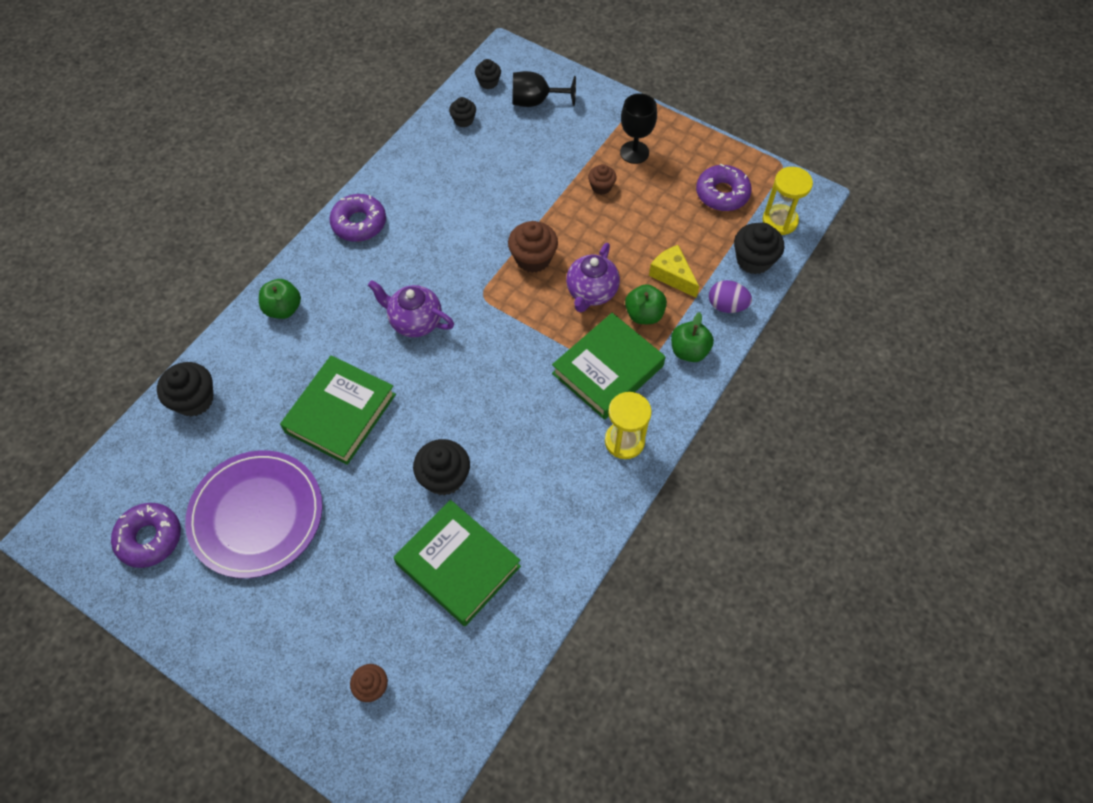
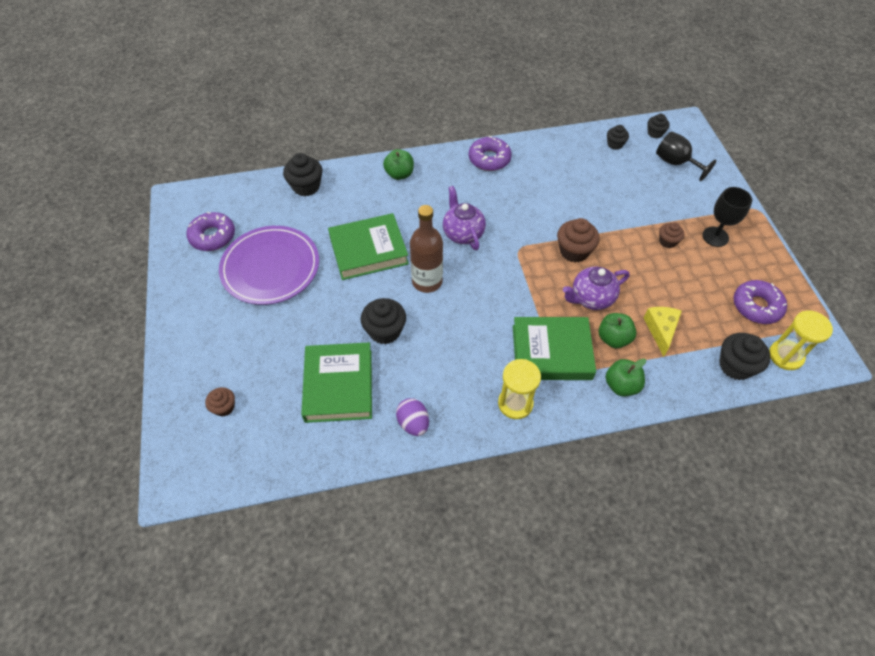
camera: 45 degrees right, 5 degrees down
purple egg [709,280,752,313] -> purple egg moved to [396,398,429,436]
none -> brown bottle [410,205,443,293]

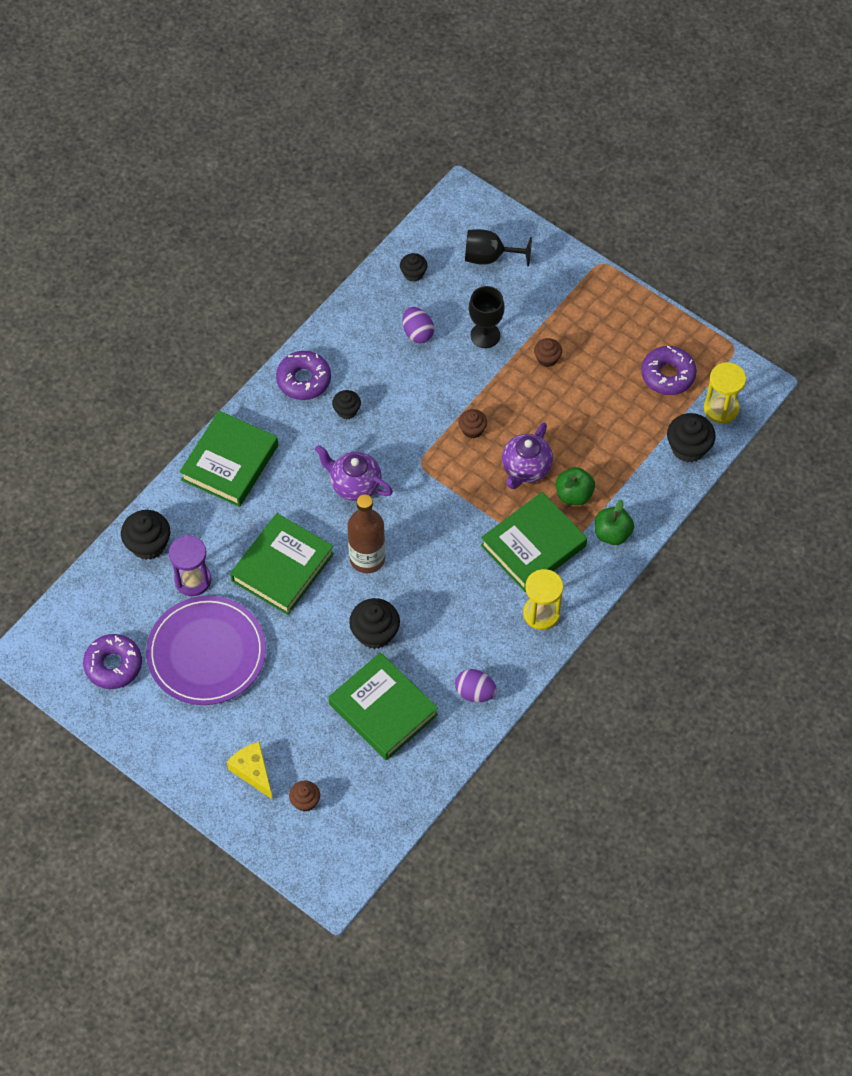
camera: 40 degrees left, 5 degrees up
green apple [383,149,414,180] -> green book [180,411,278,507]
brown cupcake [557,218,600,262] -> brown cupcake [459,409,487,438], size x0.60
yellow cheese [643,307,682,357] -> yellow cheese moved to [227,742,273,800]
black cupcake [648,114,670,138] -> black cupcake moved to [332,390,361,419]
black goblet [702,187,752,247] -> black goblet moved to [469,286,505,348]
none -> purple hourglass [169,535,211,596]
none -> purple egg [402,307,434,343]

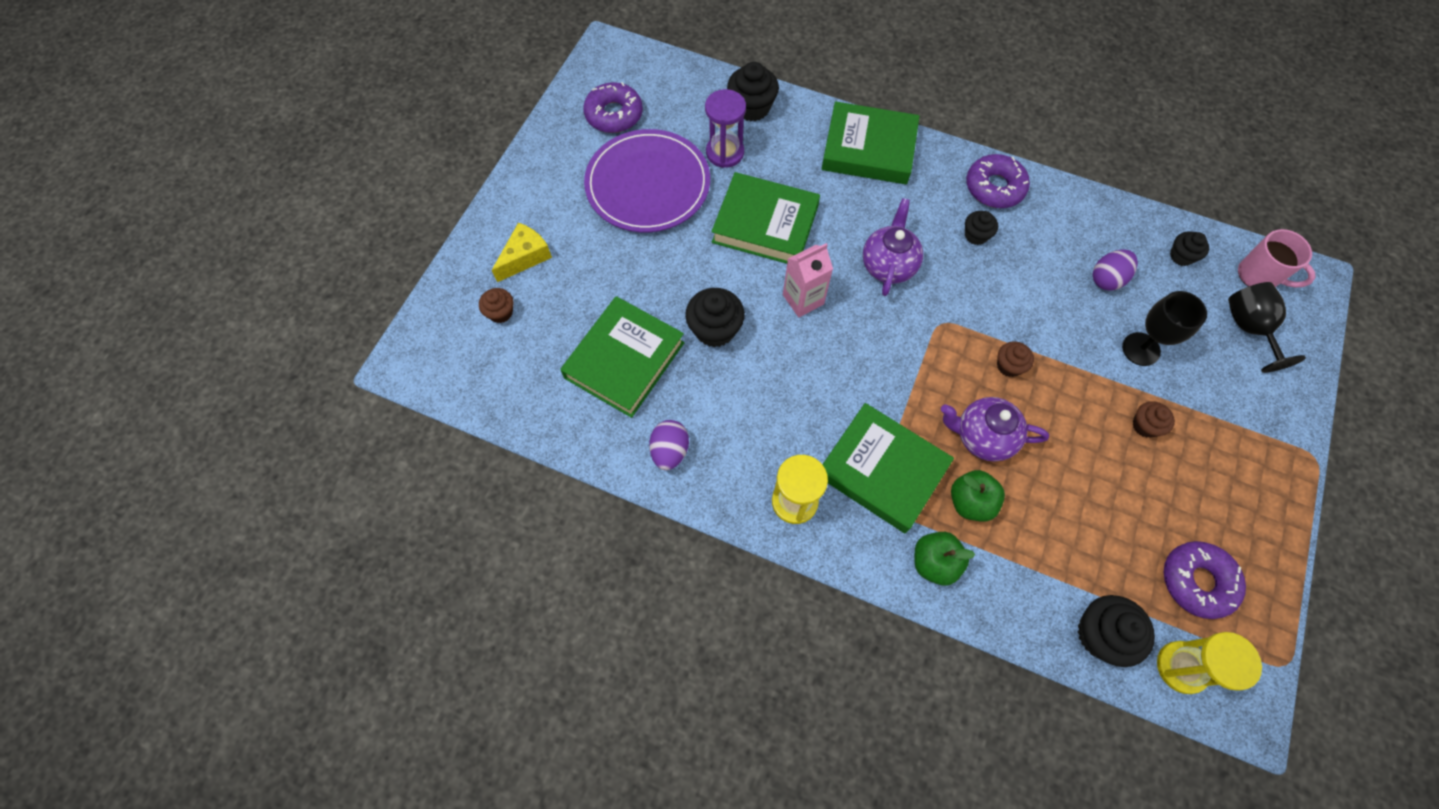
camera: 75 degrees right, 5 degrees up
brown bottle [347,494,385,573] -> pink carton [783,243,833,317]
none -> pink mug [1238,229,1316,288]

